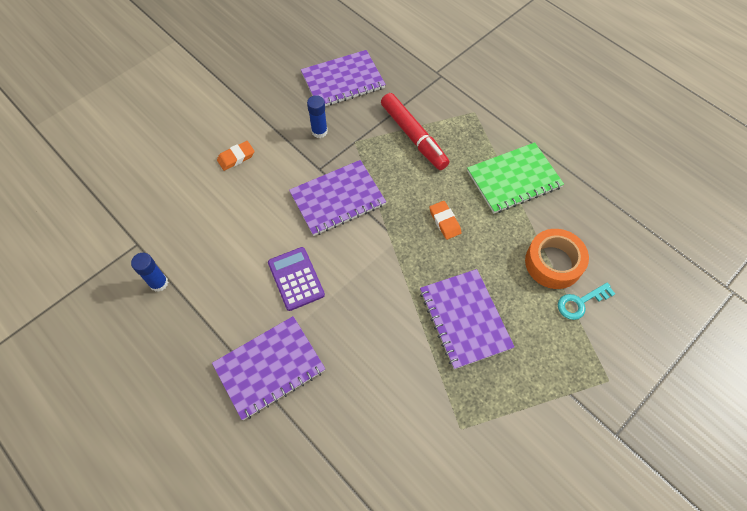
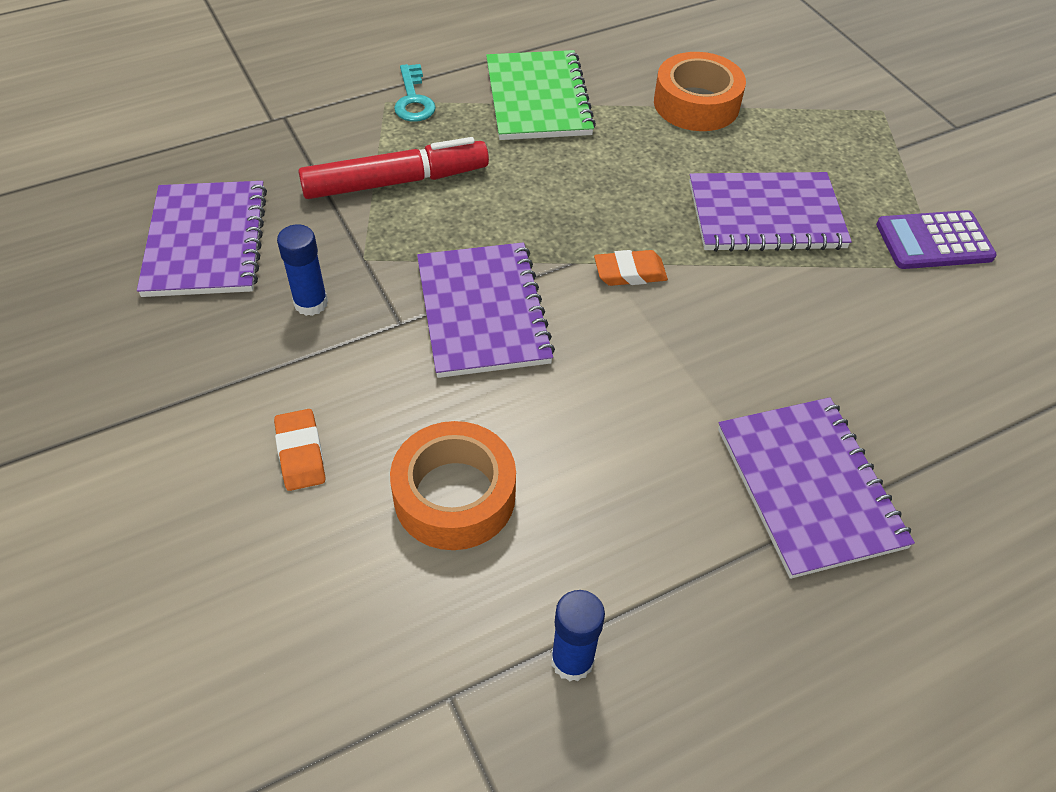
camera: 75 degrees left, 10 degrees down
purple calculator [268,247,325,311] -> purple calculator moved to [876,210,997,269]
orange eraser [429,201,461,240] -> orange eraser moved to [594,250,668,286]
turquoise key [558,282,615,320] -> turquoise key moved to [394,64,436,122]
none -> orange tape [390,421,516,550]

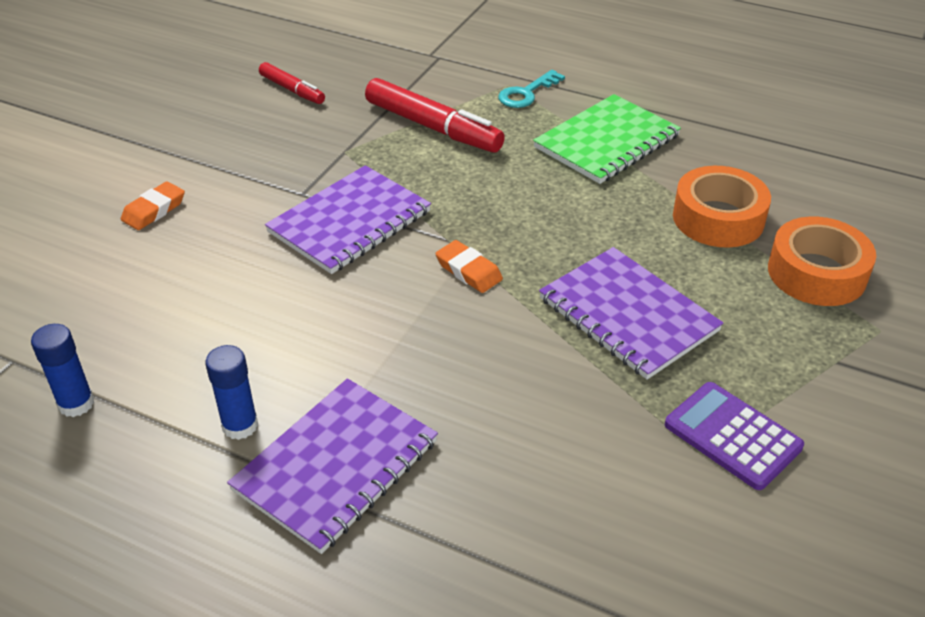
camera: 55 degrees right, 10 degrees down
purple notebook [137,181,267,297] -> red marker [259,62,325,104]
blue glue stick [277,224,328,316] -> blue glue stick moved to [205,345,258,440]
orange tape [390,421,516,550] -> orange tape moved to [768,217,876,306]

